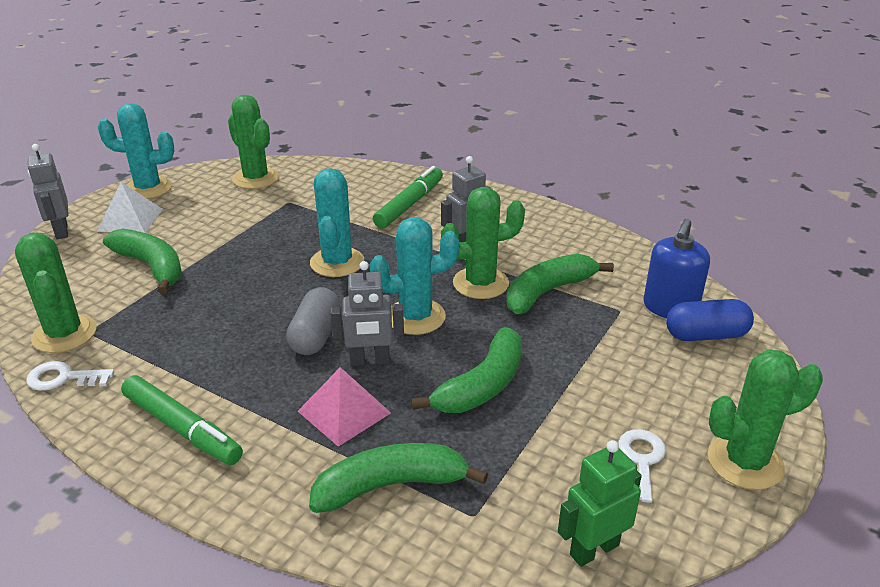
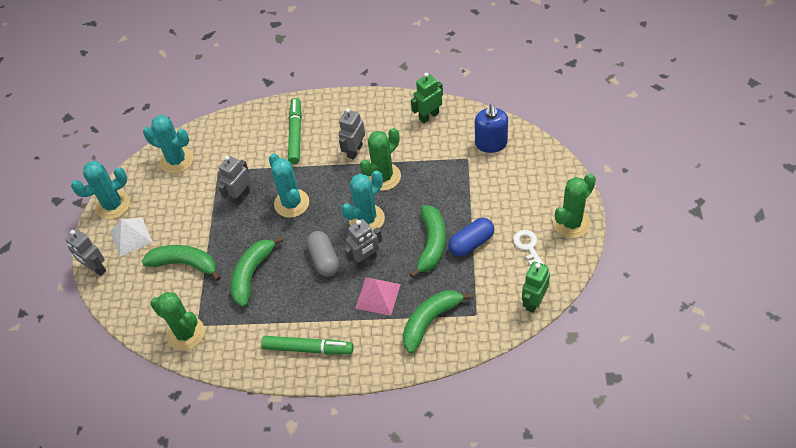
camera: 25 degrees left, 20 degrees up
white key [26,361,114,391] -> none
green cactus [228,95,279,189] -> turquoise cactus [143,115,194,174]
green banana [507,254,614,314] -> green banana moved to [231,236,284,307]
blue capsule [666,299,754,341] -> blue capsule moved to [448,218,494,257]
none -> grey robot [218,156,251,206]
none -> green robot [411,73,443,123]

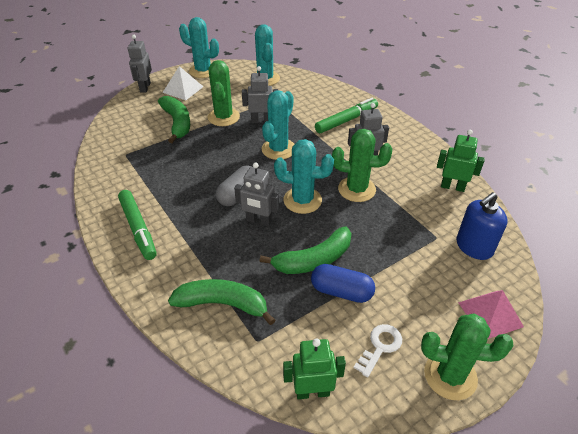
camera: 50 degrees right, 10 degrees down
green cactus [150,292,205,351] -> green cactus moved to [208,60,240,126]
green banana [231,236,284,307] -> none
pink pyramid [355,277,401,316] -> pink pyramid moved to [458,290,524,339]

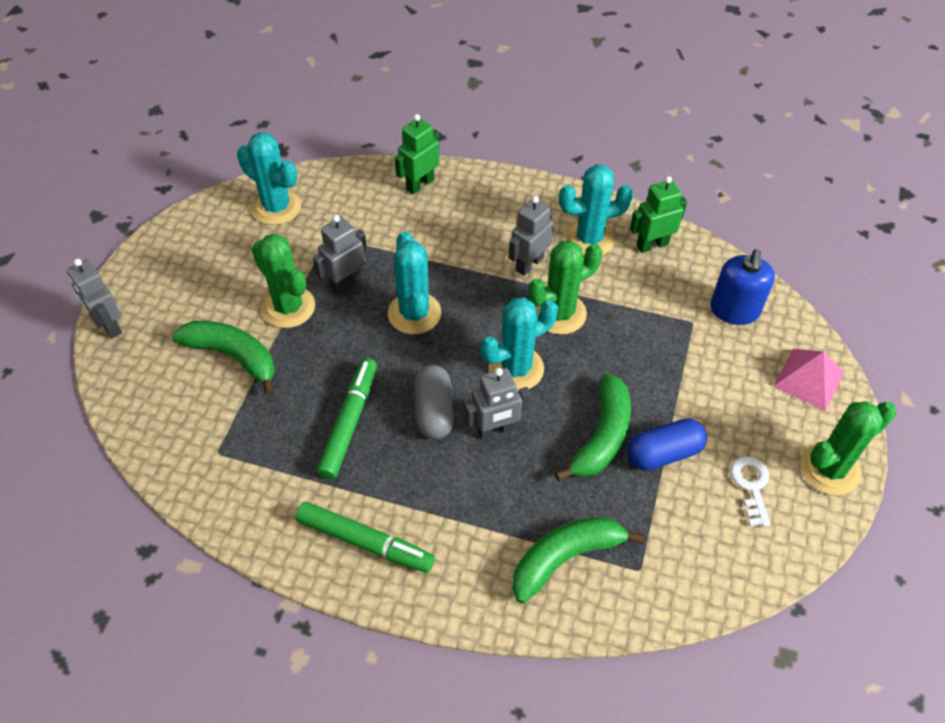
camera: 40 degrees left, 10 degrees up
white pyramid [162,66,203,100] -> none
turquoise cactus [179,17,219,78] -> turquoise cactus moved to [559,164,633,256]
green robot [283,339,346,399] -> green robot moved to [395,114,439,194]
green marker [315,98,378,133] -> green marker moved to [317,358,377,479]

